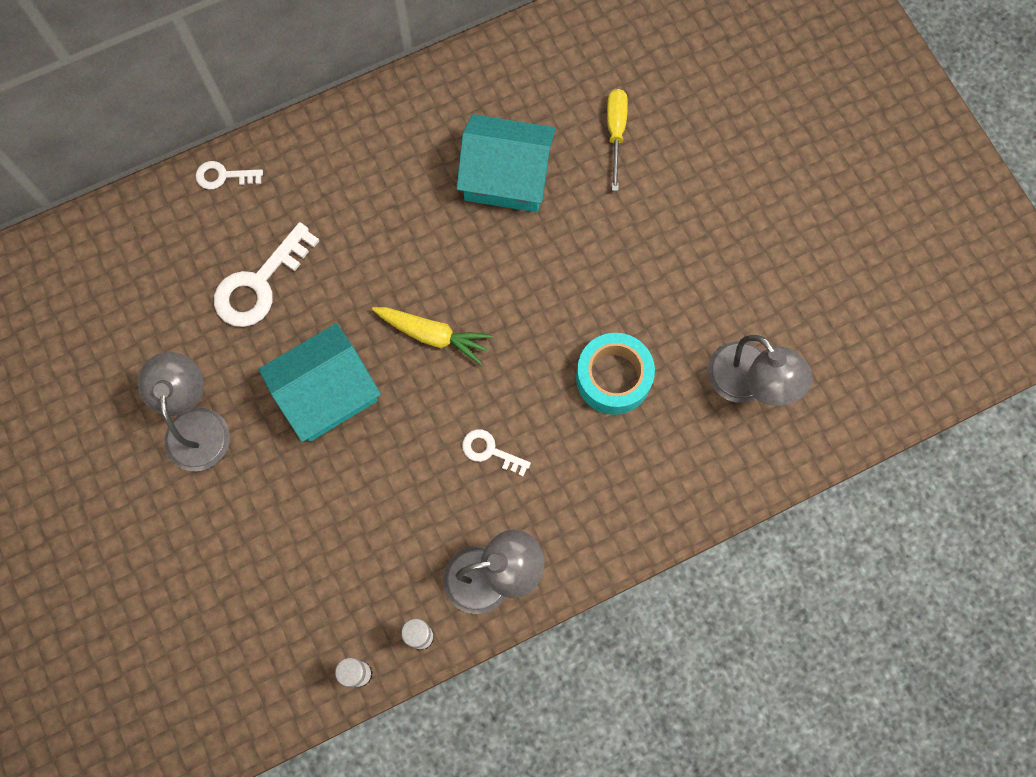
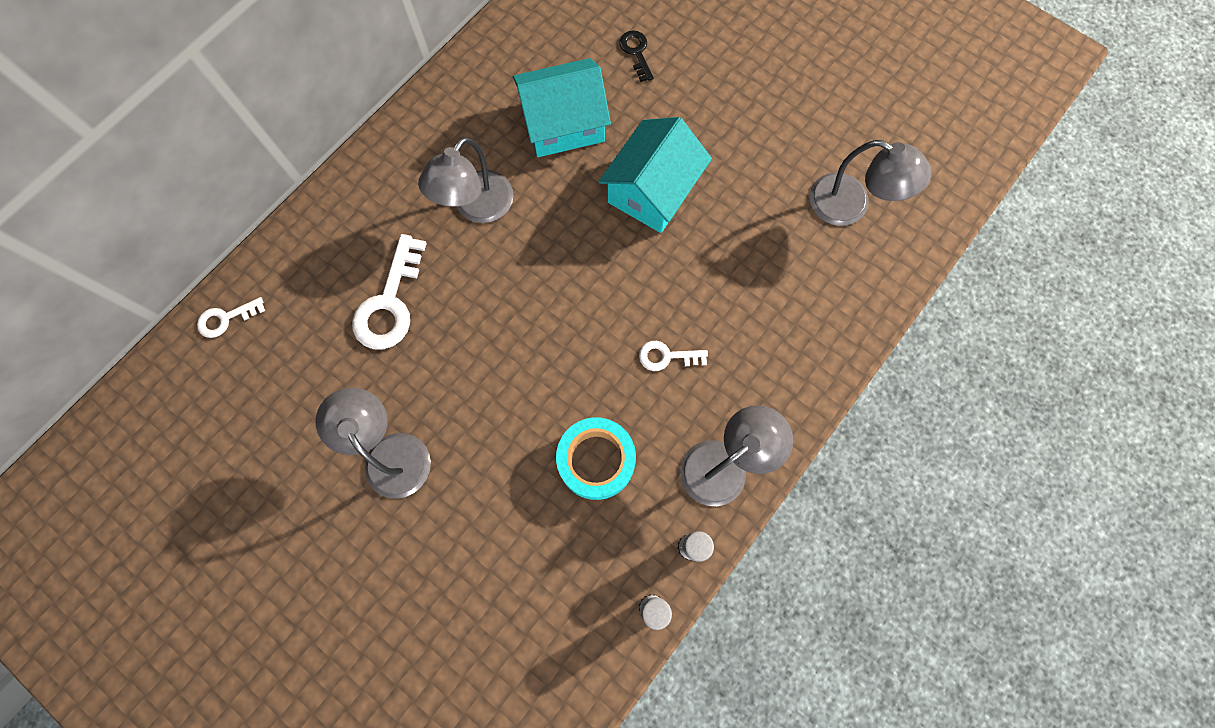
camera: 25 degrees left, 0 degrees up
white key [196,161,263,189] -> white key moved to [197,297,265,338]
turquoise house [258,323,381,442] -> turquoise house moved to [598,117,712,233]
yellow carrot [372,307,493,365] -> none
turquoise tape [576,333,655,415] -> turquoise tape moved to [556,417,636,500]
yellow screwdriver [607,89,628,191] -> black key [619,30,654,82]
none -> grey lamp [418,137,513,223]

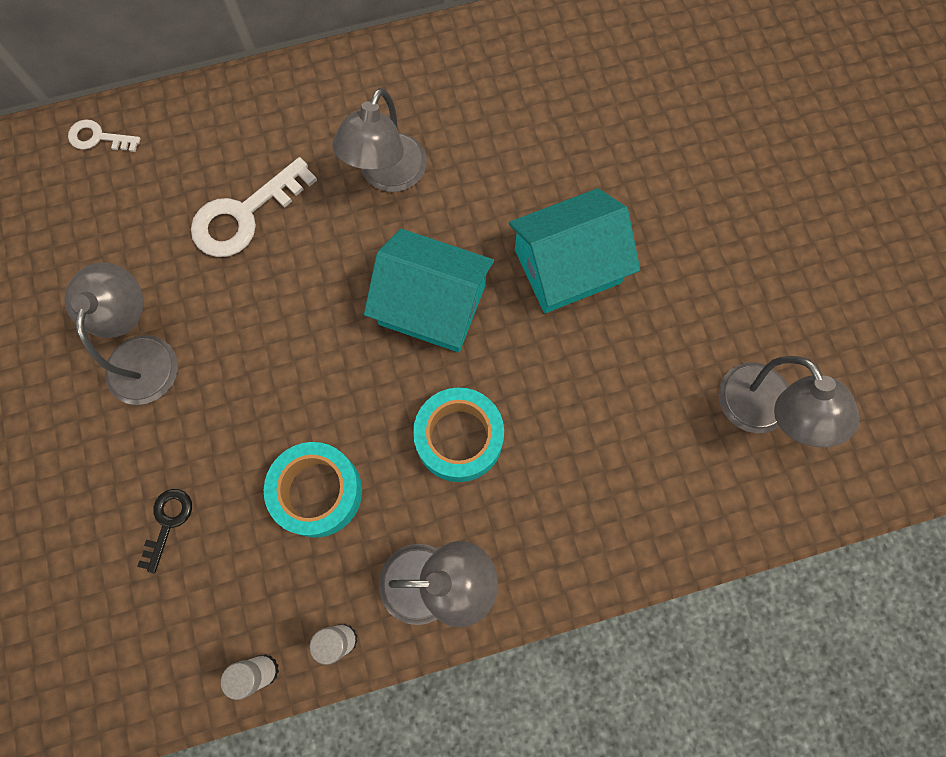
camera: 35 degrees right, 0 degrees up
grey lamp [418,137,513,223] -> grey lamp turned 45 degrees counterclockwise [332,88,427,192]
turquoise house [513,58,611,157] -> turquoise house moved to [364,229,494,352]
black key [619,30,654,82] -> black key moved to [137,489,192,573]
white key [639,341,708,371] -> turquoise tape [413,388,504,482]

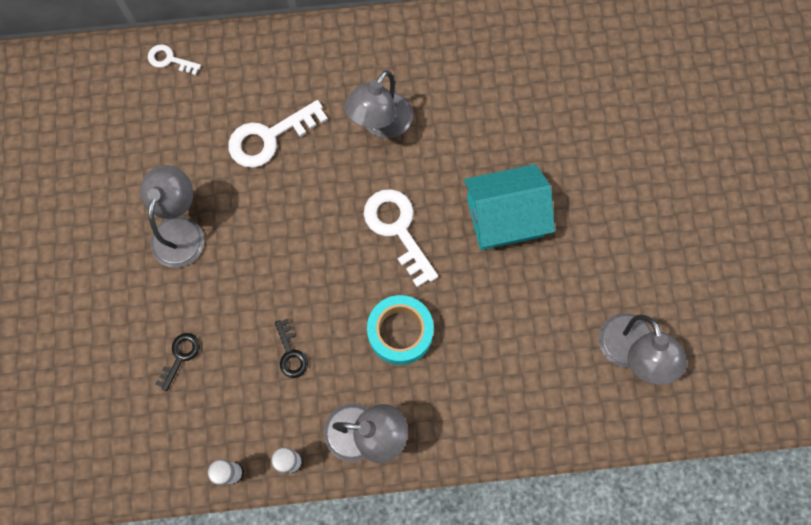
camera: 10 degrees right, 0 degrees up
turquoise tape [264,442,362,538] -> black key [275,319,308,378]
turquoise house [364,229,494,352] -> white key [364,189,438,287]

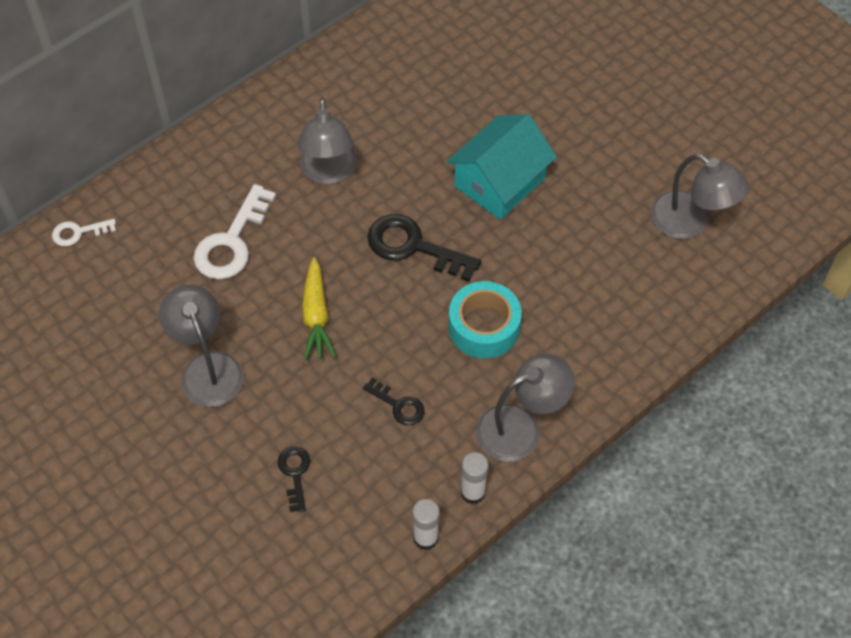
camera: 35 degrees left, 15 degrees down
white key [364,189,438,287] -> black key [367,214,481,281]
none -> yellow carrot [302,257,336,360]

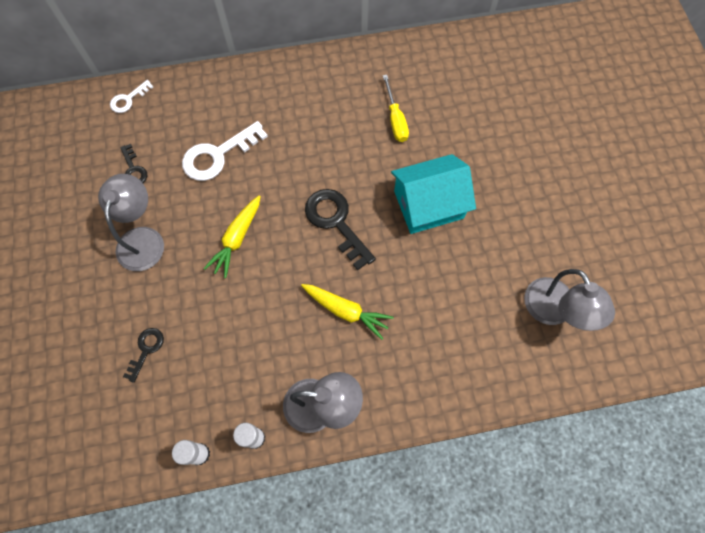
camera: 30 degrees right, 10 degrees up
white key [52,219,116,246] -> white key turned 60 degrees counterclockwise [110,80,153,113]
grey lamp [297,98,357,184] -> none
black key [363,377,425,425] -> black key moved to [120,144,147,183]
turquoise tape [449,281,522,358] -> yellow carrot [301,284,394,340]
none -> yellow screwdriver [383,75,409,142]

